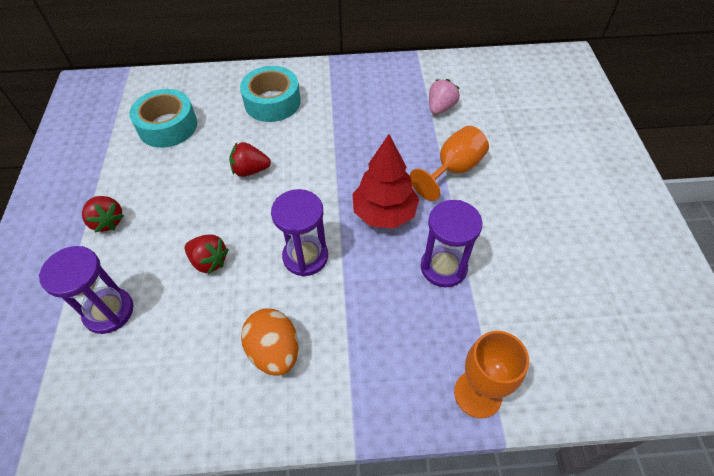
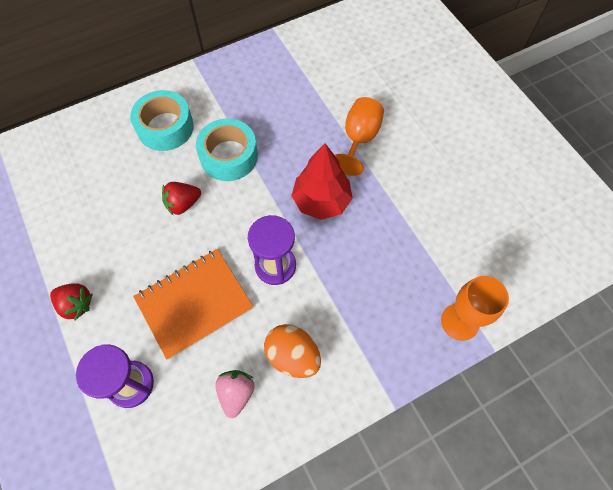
camera: 25 degrees left, 10 degrees up
turquoise tape [129,89,197,148] -> turquoise tape moved to [196,118,258,181]
red strawberry [185,234,229,274] -> orange notebook [133,249,254,360]
purple hourglass [421,200,482,287] -> none
pink strawberry [429,79,460,115] -> pink strawberry moved to [215,370,255,418]

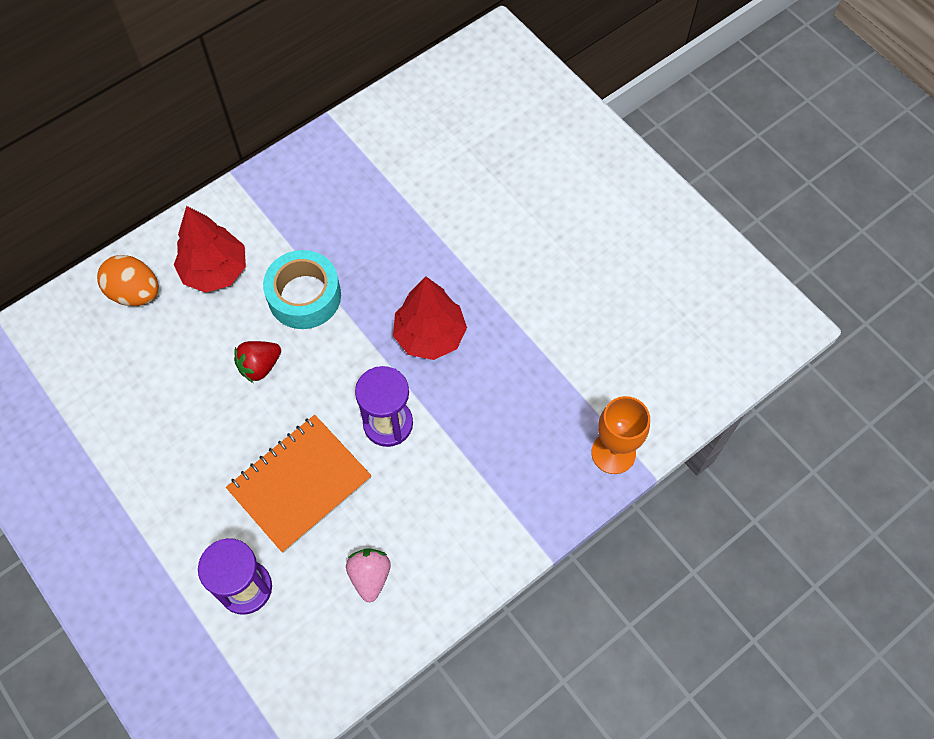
camera: 10 degrees left, 0 degrees up
red strawberry [50,283,93,320] -> none
turquoise tape [130,90,194,151] -> red tree [174,206,246,293]
orange egg [264,324,321,378] -> orange egg moved to [97,255,159,306]
orange goblet [335,97,384,176] -> none

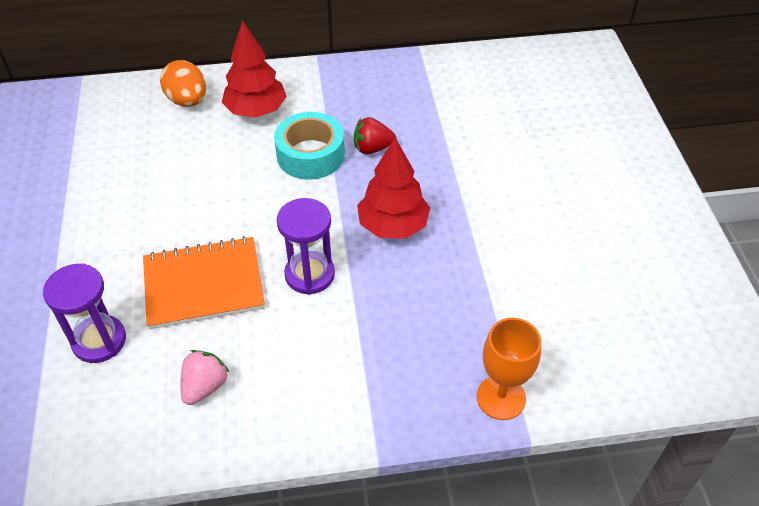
camera: 30 degrees right, 15 degrees down
red strawberry [234,341,281,383] -> red strawberry moved to [354,117,396,154]

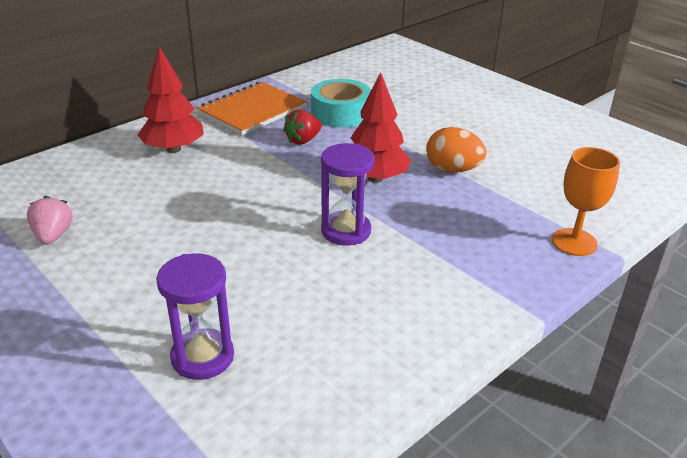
camera: 35 degrees left, 15 degrees down
orange notebook [143,236,265,329] -> orange notebook moved to [197,82,307,135]
orange egg [160,60,206,107] -> orange egg moved to [426,127,487,173]
pink strawberry [181,350,230,405] -> pink strawberry moved to [27,195,73,245]
turquoise tape [274,112,345,180] -> turquoise tape moved to [311,79,371,127]

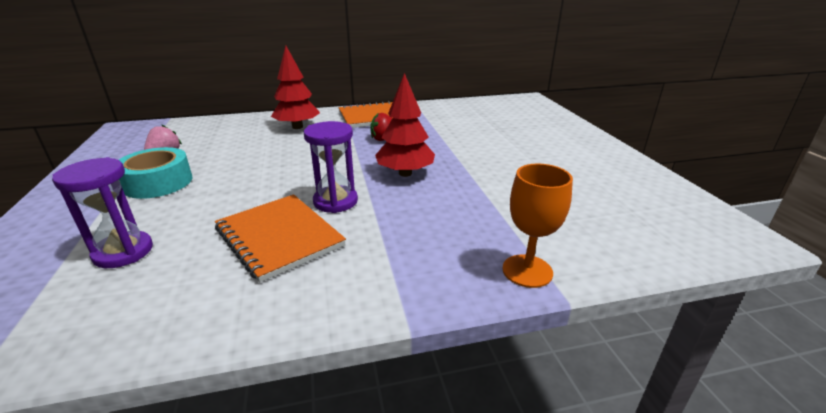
camera: 30 degrees right, 5 degrees down
turquoise tape [311,79,371,127] -> turquoise tape moved to [119,147,192,199]
orange egg [426,127,487,173] -> none
none -> orange notebook [215,194,346,282]

